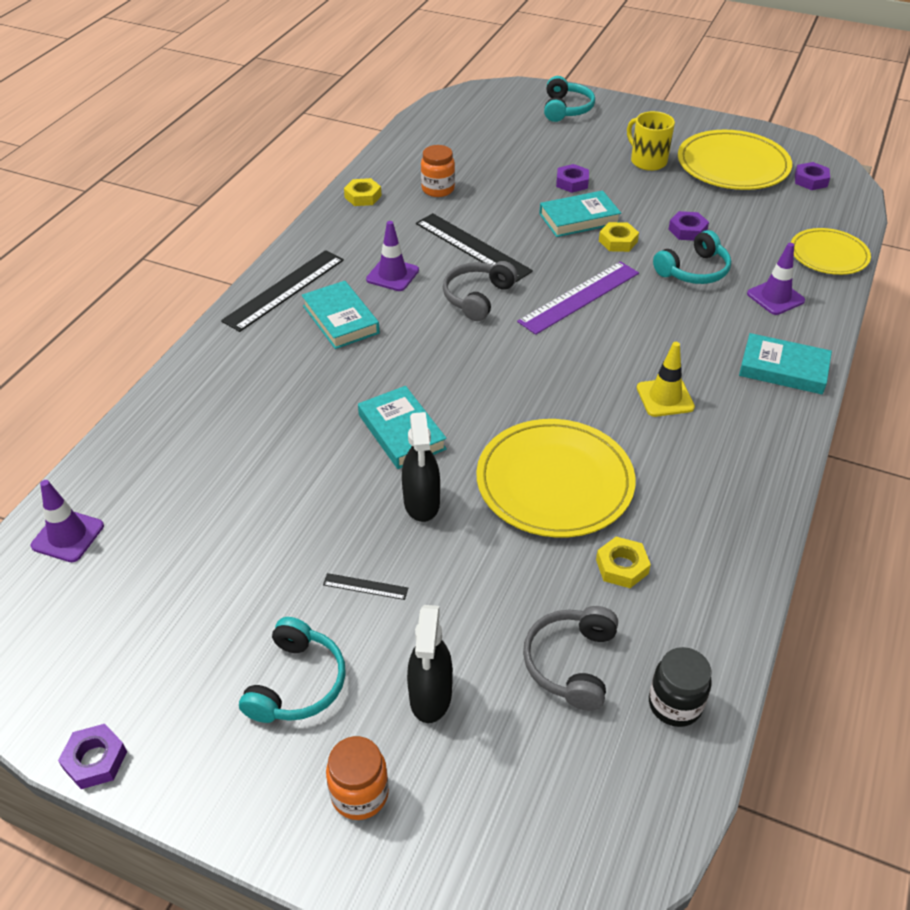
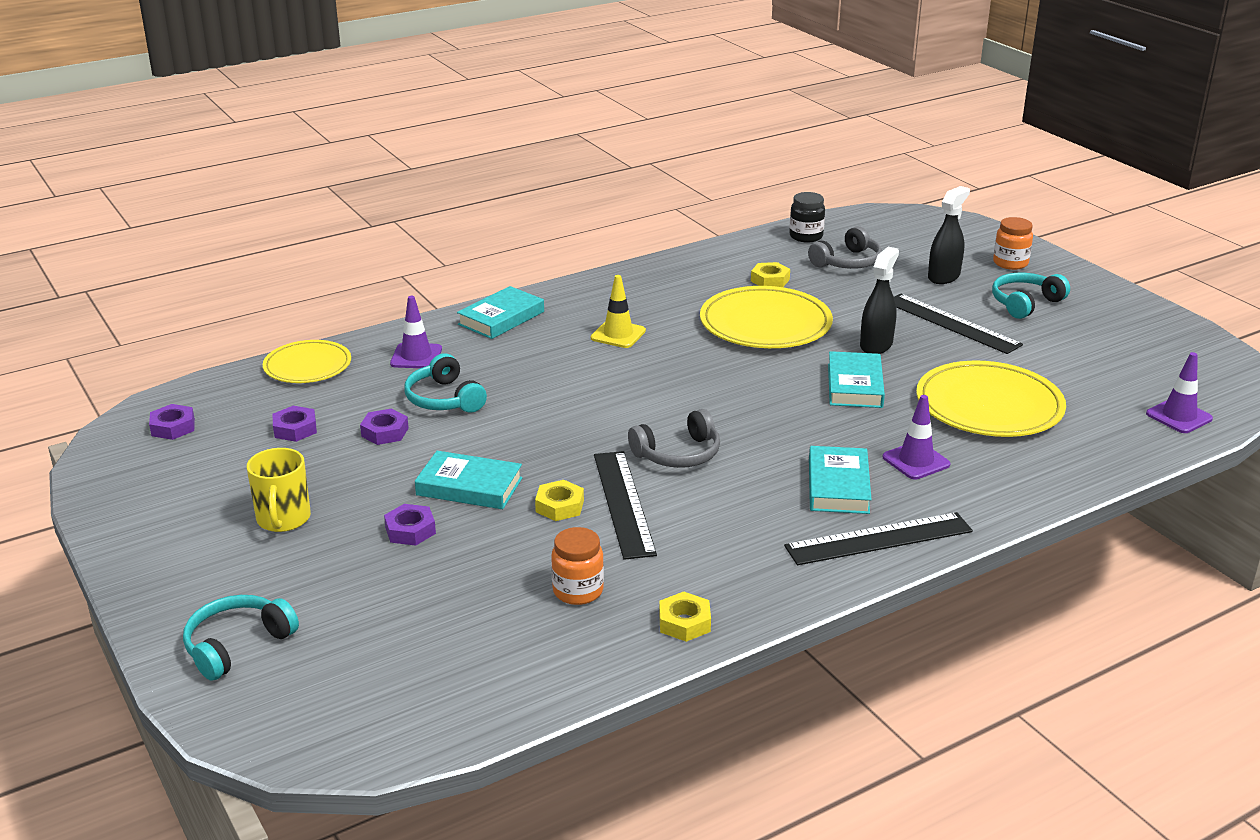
camera: 145 degrees left, 15 degrees down
purple nut [58,724,127,789] -> purple nut moved to [273,406,317,442]
black ruler [323,573,408,600] -> black ruler [894,294,1023,354], size x2.31
purple traffic cone [366,221,419,291] -> purple traffic cone moved to [883,395,950,479]
purple ruler [517,261,639,335] -> none
yellow nut [599,222,639,252] -> yellow nut moved to [535,480,584,521]
turquoise headphones [653,230,731,284] -> turquoise headphones turned 120 degrees counterclockwise [404,353,487,413]
yellow plate [678,130,792,190] -> yellow plate moved to [916,361,1066,437]
turquoise book [739,333,832,394] -> turquoise book turned 75 degrees clockwise [457,286,544,339]

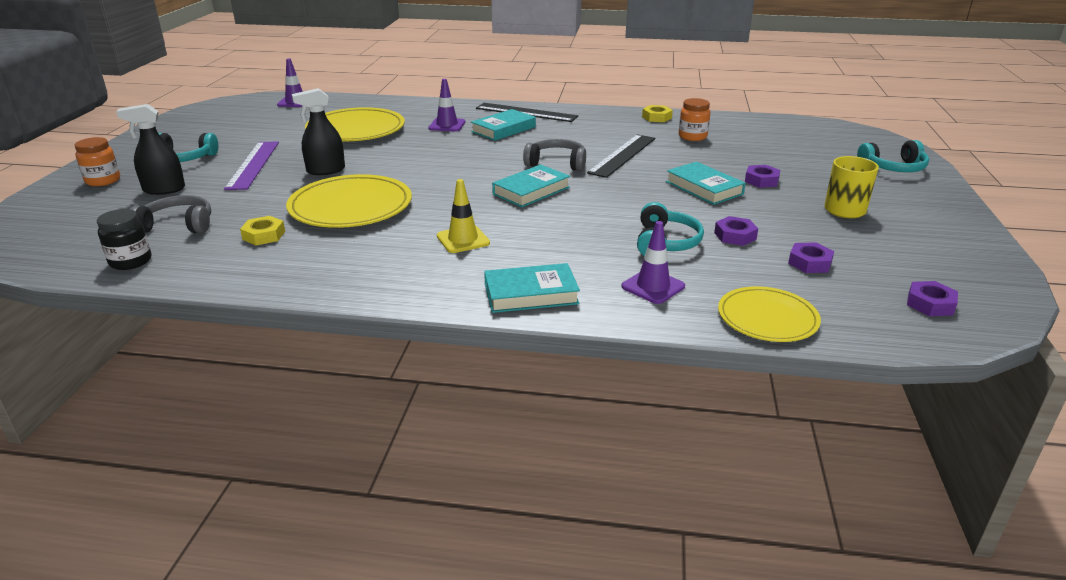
camera: 140 degrees left, 0 degrees up
yellow nut [535,480,584,521] -> none
turquoise book [828,351,885,408] -> turquoise book moved to [492,164,570,207]
black ruler [894,294,1023,354] -> purple ruler [224,142,279,190]

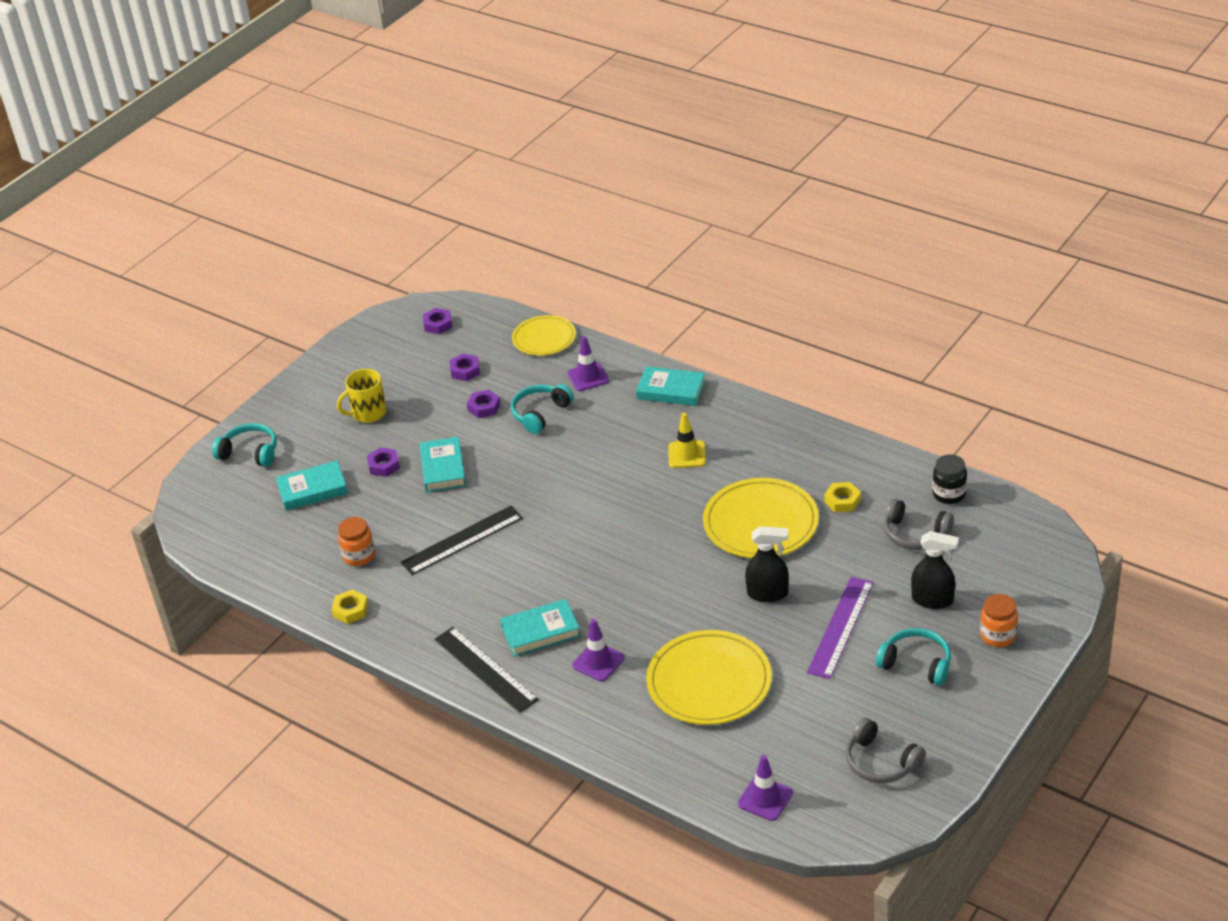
camera: 150 degrees left, 10 degrees up
turquoise book [492,164,570,207] -> turquoise book moved to [276,461,348,511]
grey headphones [523,139,586,171] -> grey headphones moved to [846,718,926,783]

